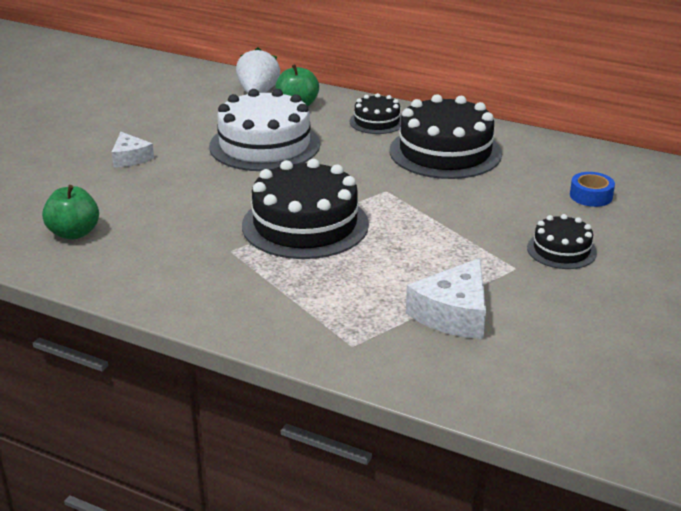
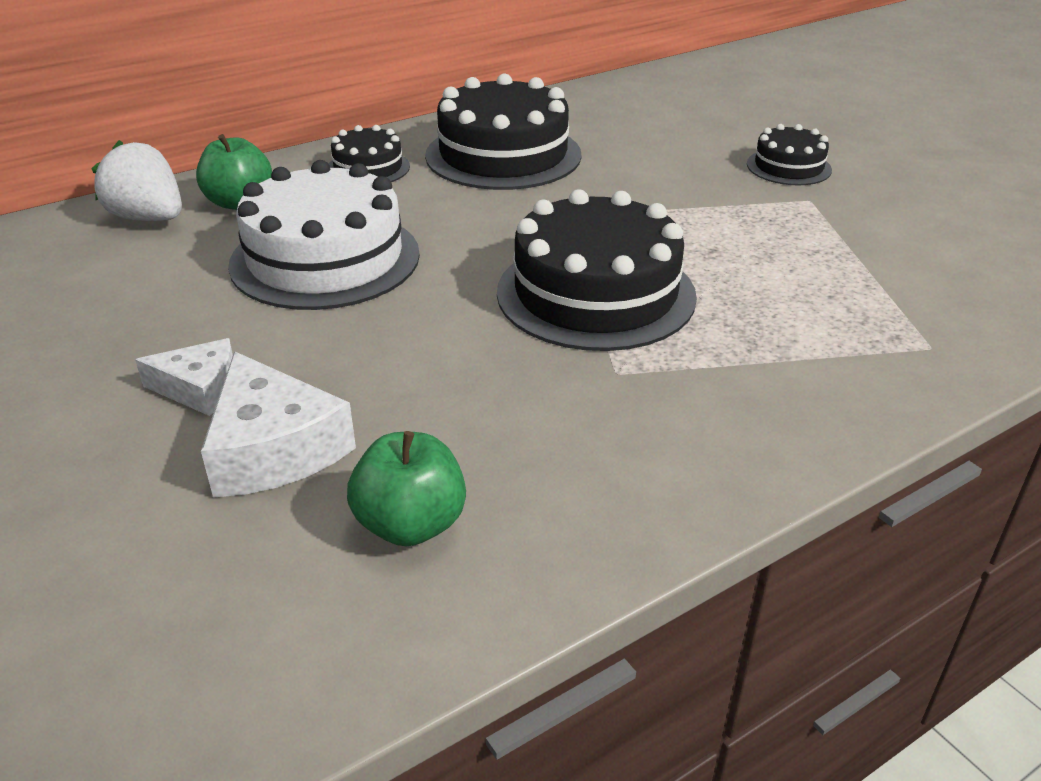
camera: 60 degrees left, 5 degrees up
white cheese [406,258,486,339] -> white cheese moved to [201,351,356,498]
blue tape [570,172,615,207] -> none

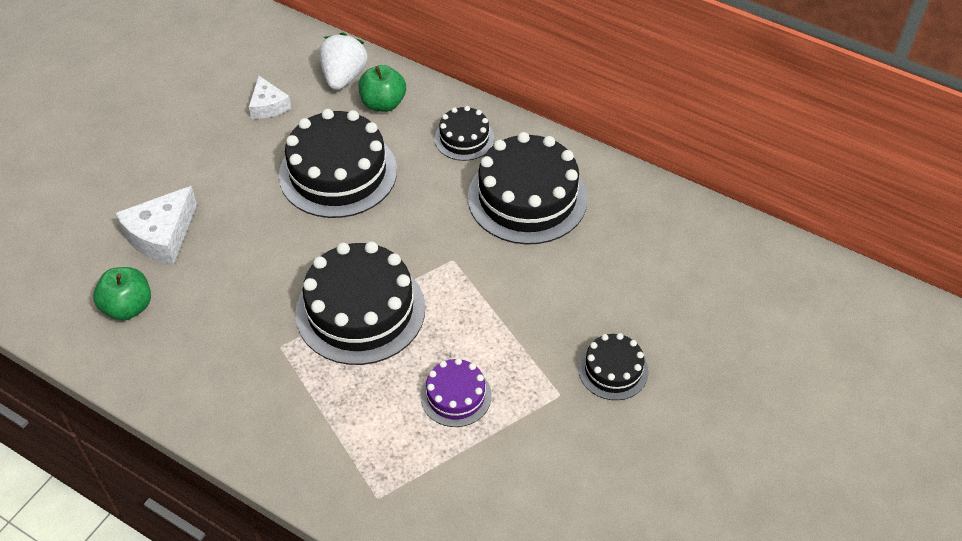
camera: 65 degrees right, 15 degrees up
white cheese [135,338,233,416] -> white cheese moved to [249,76,291,119]
white cake [228,160,420,310] -> black cake [279,109,397,218]
none -> purple cake [420,358,492,427]

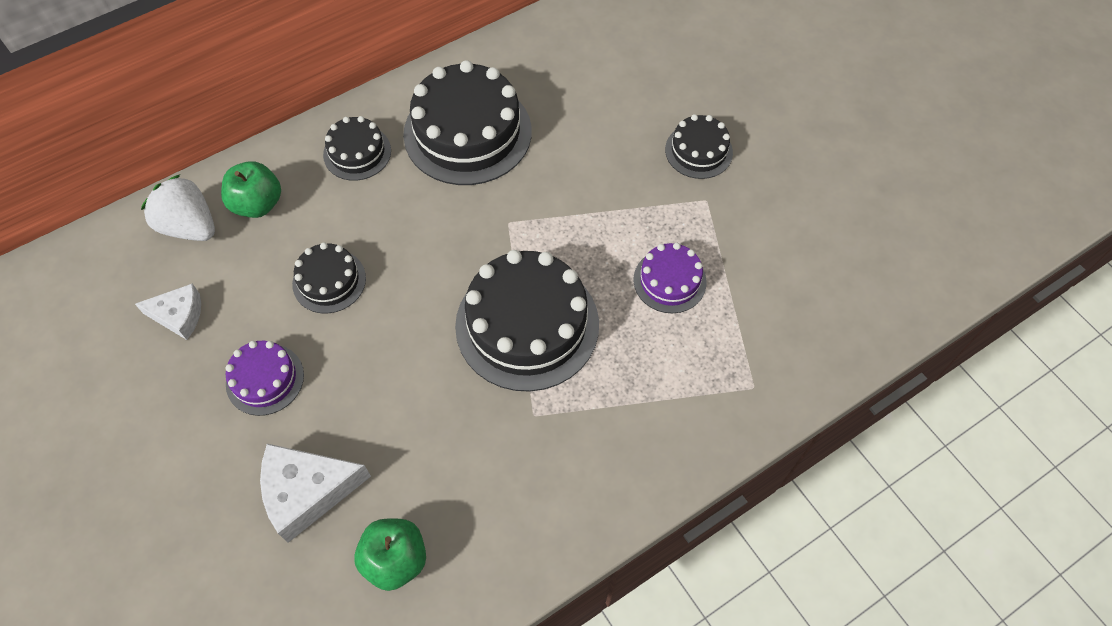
camera: 65 degrees left, 10 degrees up
white cheese [115,186,197,265] -> white cheese turned 105 degrees clockwise [260,444,371,543]
black cake [279,109,397,218] -> black cake [292,242,366,314], size x0.52
none -> purple cake [226,341,304,416]

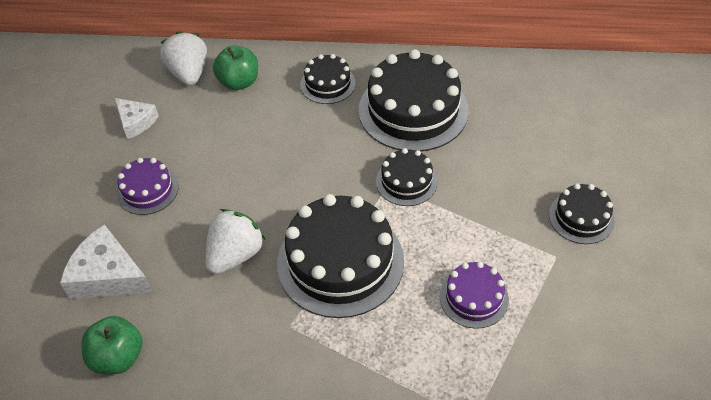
camera: 40 degrees right, 10 degrees down
black cake [292,242,366,314] -> black cake moved to [376,148,438,206]
none -> white strawberry [205,209,265,274]

